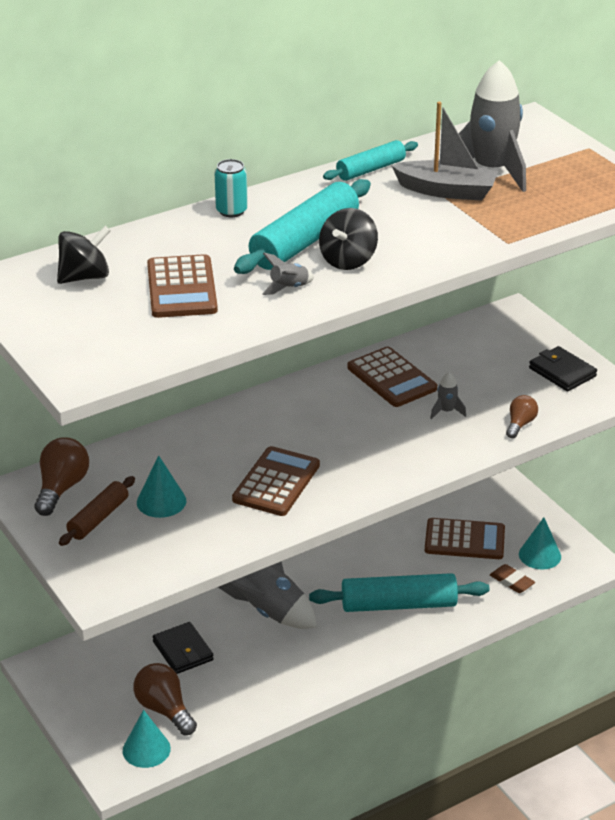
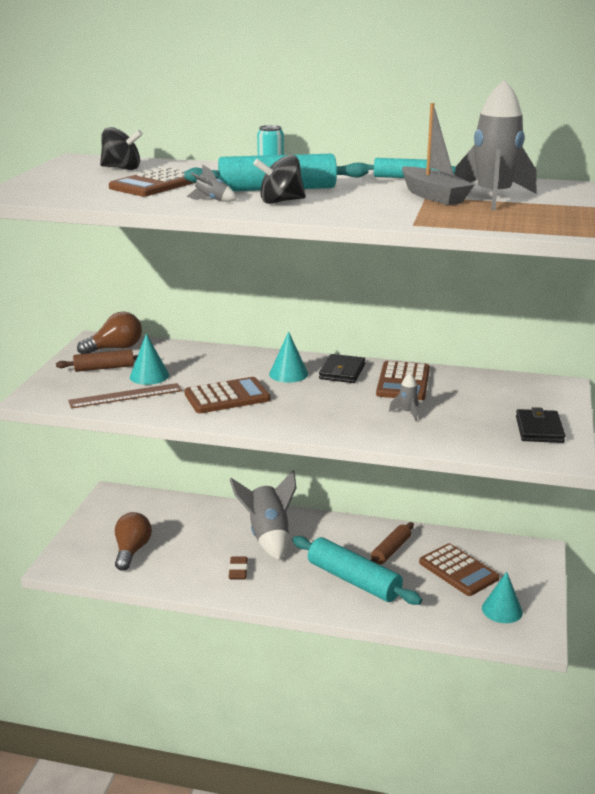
camera: 45 degrees right, 10 degrees down
turquoise cone [123,710,171,768] -> turquoise cone moved to [269,331,308,383]
black wallet [153,622,214,674] -> black wallet moved to [319,354,365,383]
brown eraser [490,564,535,593] -> brown eraser moved to [229,557,248,579]
brown light bulb [506,395,538,438] -> none
none -> brown ruler [68,383,182,409]
none -> brown rolling pin [371,522,414,564]

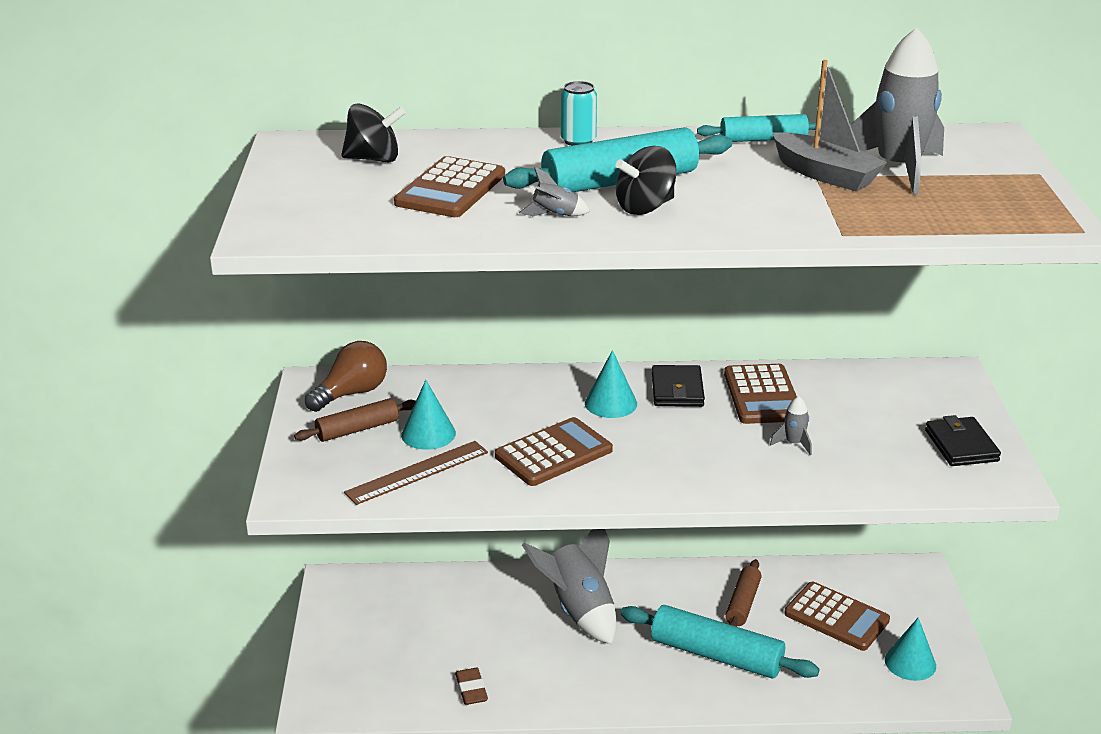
camera: 15 degrees left, 5 degrees up
brown light bulb [115,512,152,571] -> none
brown eraser [229,557,248,579] -> brown eraser moved to [455,668,488,705]

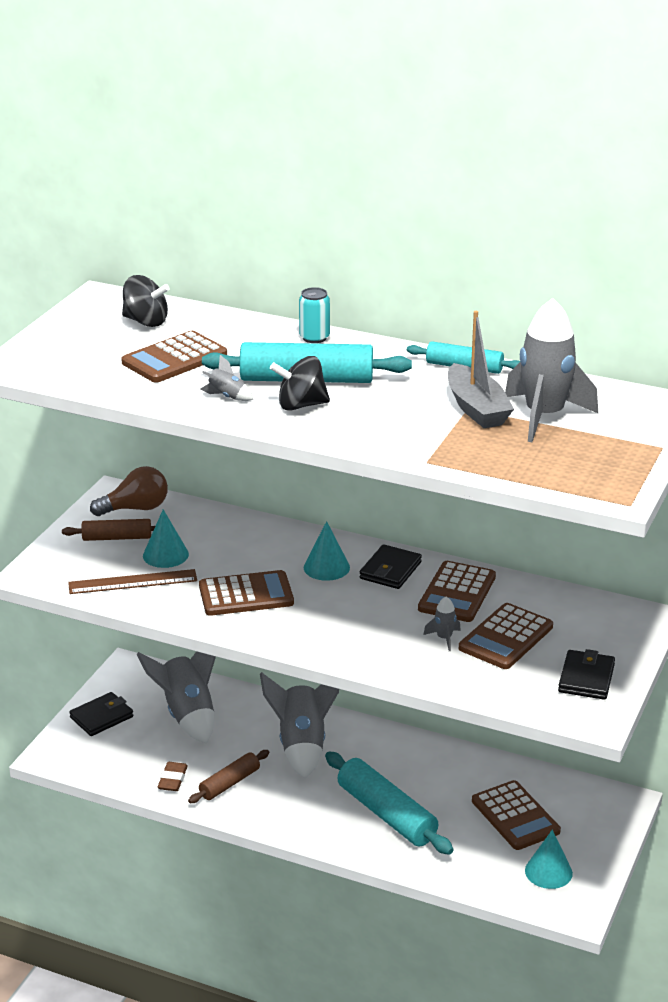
camera: 25 degrees right, 0 degrees up
brown rolling pin [725,559,761,627] -> brown rolling pin moved to [188,750,269,803]
none -> black wallet [69,692,133,736]
none -> grey rocket [137,651,216,744]
none -> brown calculator [459,603,553,669]

